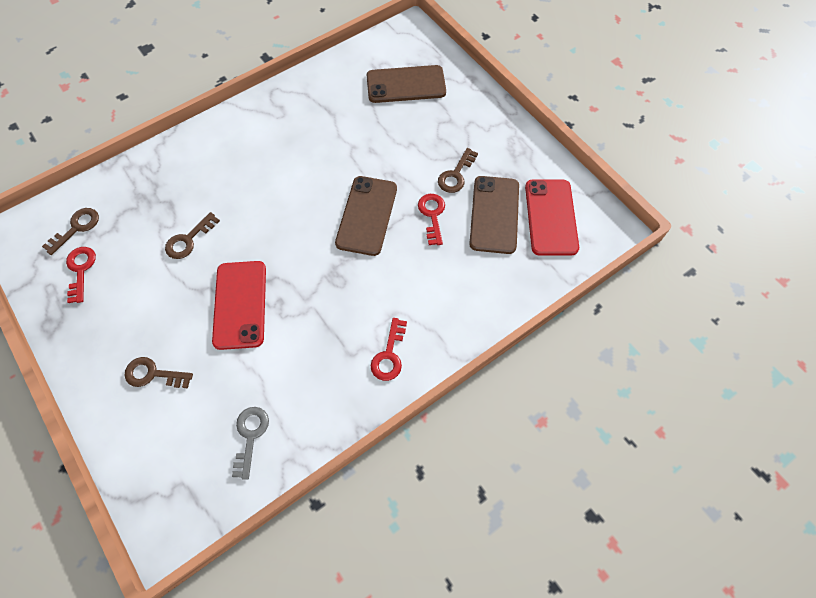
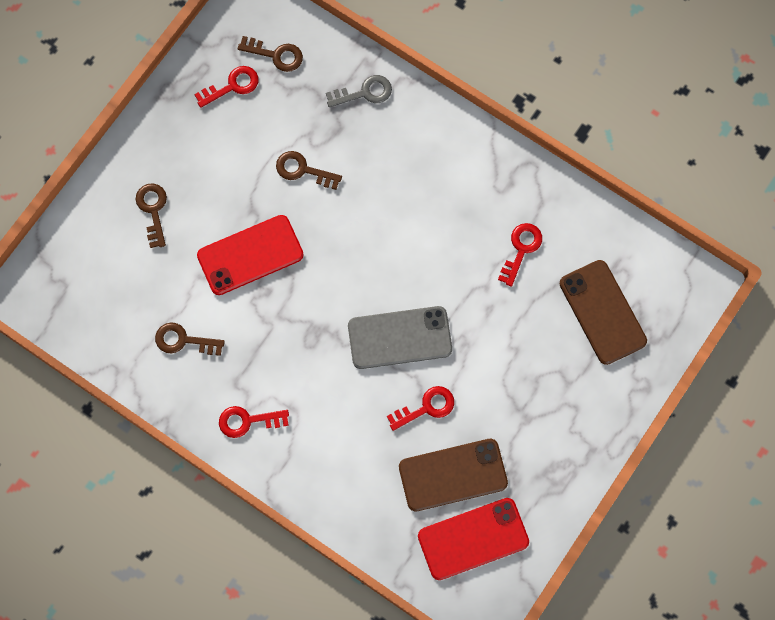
camera: 70 degrees right, 10 degrees up
grey key [232,407,269,480] -> grey key moved to [326,75,392,107]
brown phone [335,176,397,256] -> grey phone [348,306,452,369]
brown key [438,148,478,193] -> brown key moved to [155,322,225,356]
none -> red key [498,223,542,287]

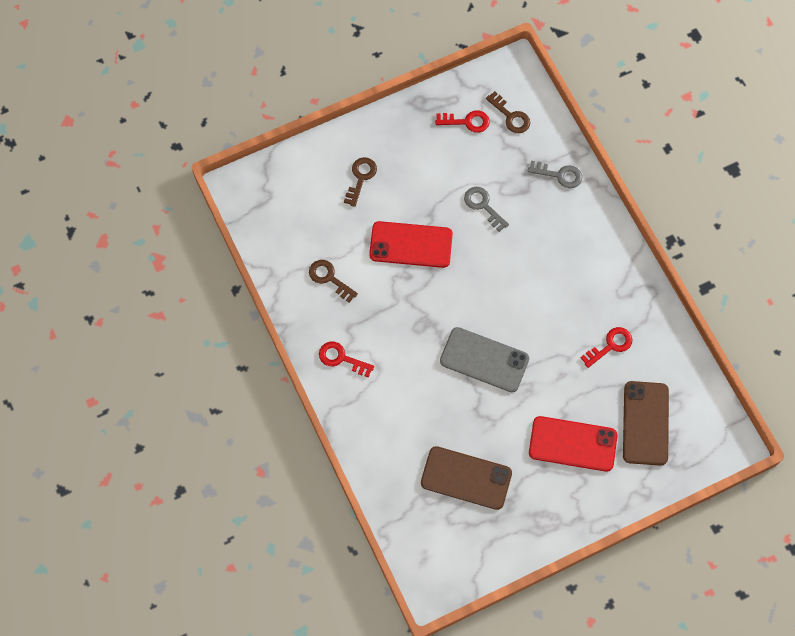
camera: 30 degrees right, 5 degrees down
brown key [276,151,342,190] -> grey key [464,187,509,232]
red key [387,386,454,431] -> none
red phone [418,498,529,580] -> red phone moved to [529,416,617,472]

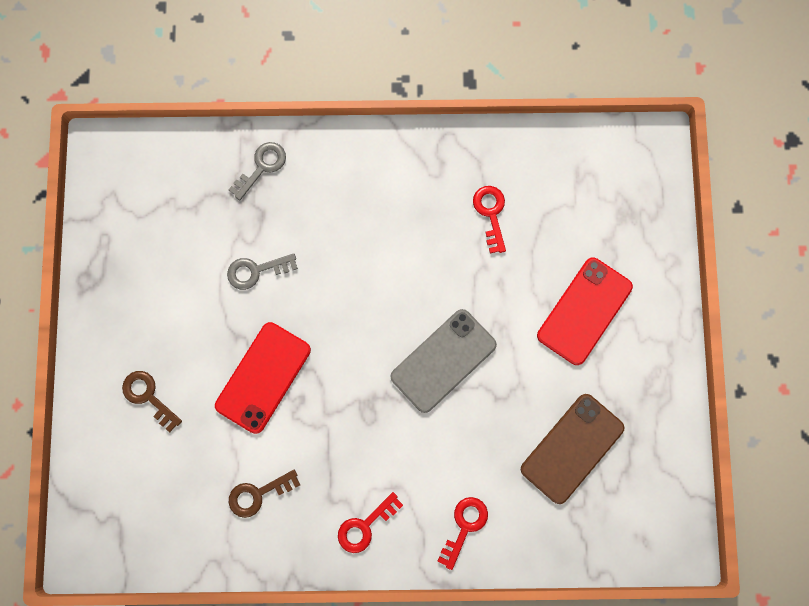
camera: 65 degrees left, 10 degrees up
red key [435,110,490,133] -> red key moved to [437,497,488,570]
brown key [486,91,530,133] -> none
brown phone [623,381,669,466] -> none

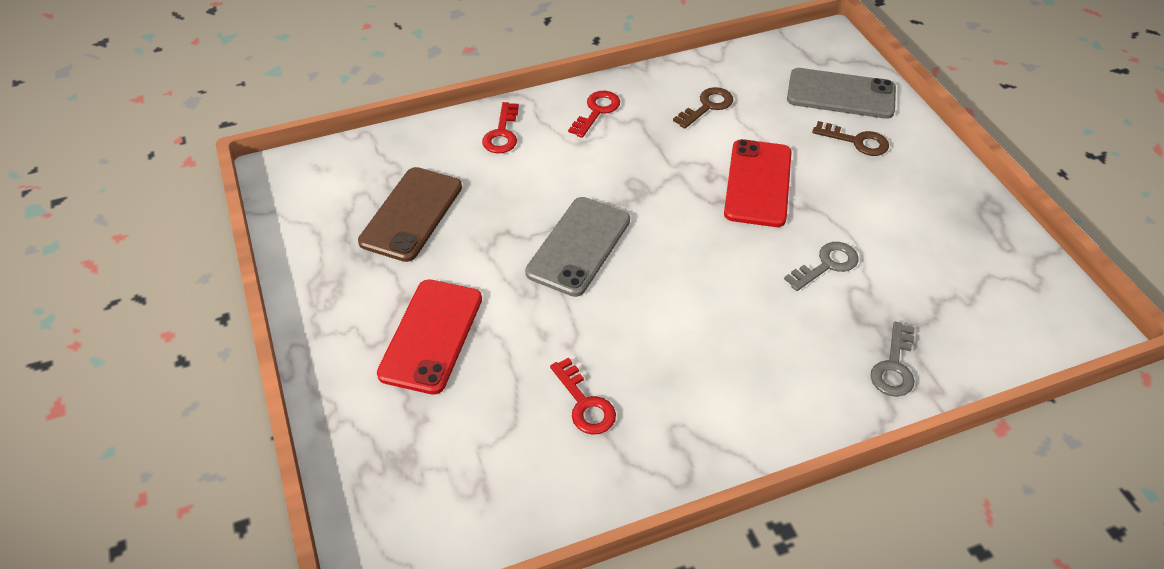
camera: 160 degrees right, 30 degrees down
none -> grey phone [787,68,896,119]

